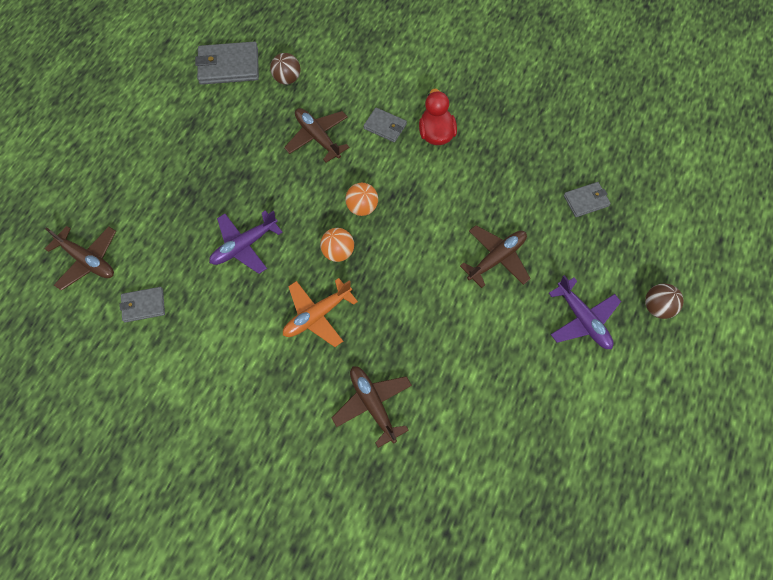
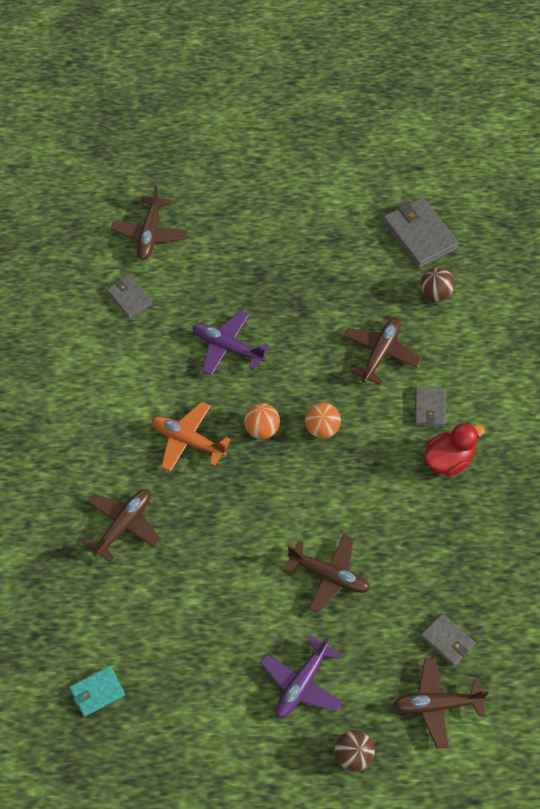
camera: 65 degrees right, 5 degrees down
none -> turquoise wallet [69,666,125,717]
none -> brown plane [393,658,489,748]

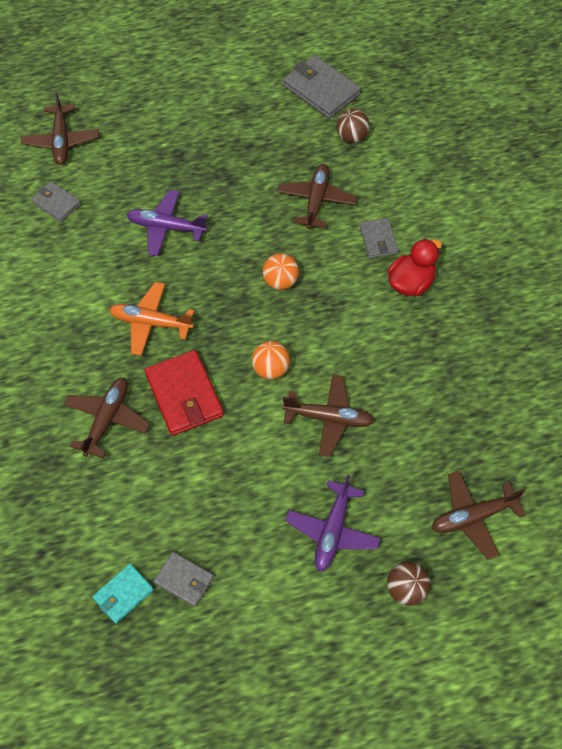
camera: 15 degrees left, 0 degrees up
orange ball [244,403,280,439] -> orange ball moved to [252,341,290,379]
grey wallet [421,613,476,667] -> grey wallet moved to [154,552,214,607]
none -> red wallet [145,350,224,436]

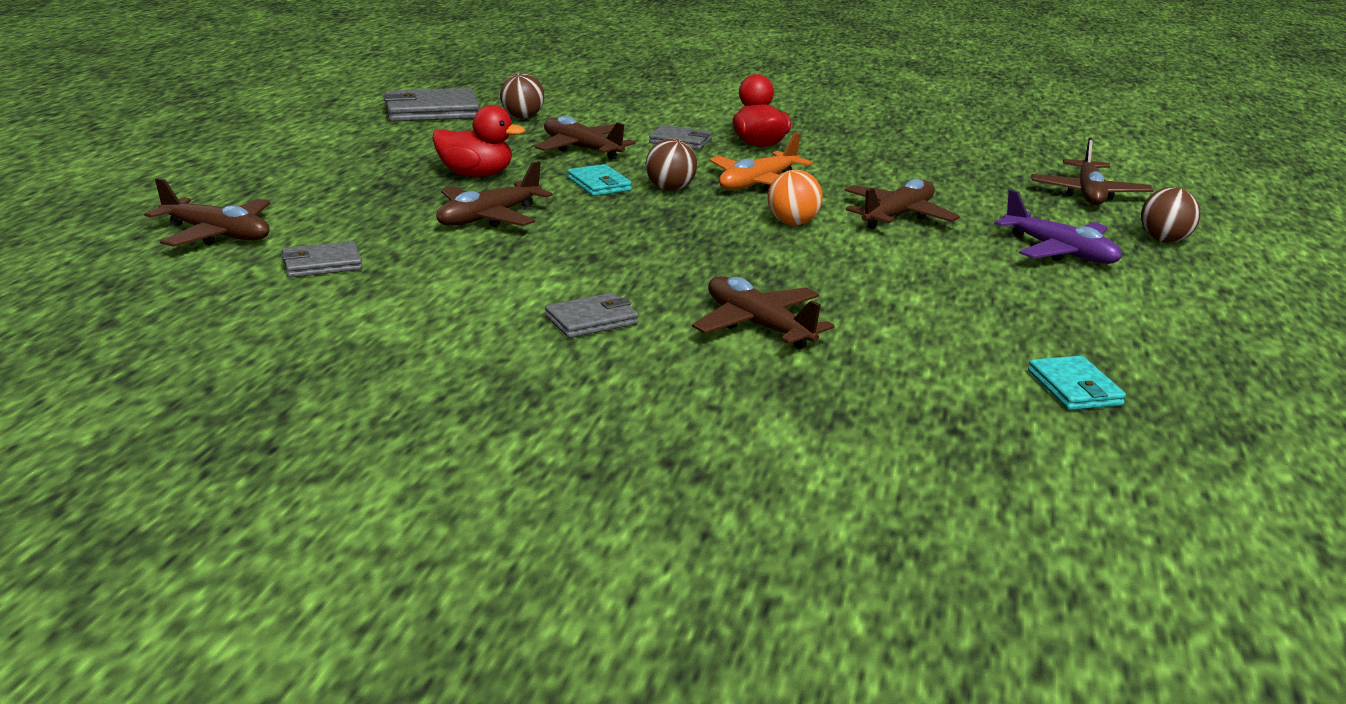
camera: 60 degrees left, 35 degrees down
orange plane [109,282,194,356] -> orange plane moved to [709,133,813,192]
purple plane [127,190,208,256] -> brown plane [436,161,553,227]
red wallet [145,350,224,436] -> none
grey wallet [154,552,214,607] -> grey wallet moved to [545,293,638,338]
orange ball [263,253,299,290] -> brown ball [646,138,697,191]
none -> red duck [432,105,525,177]
none -> turquoise wallet [567,164,632,196]

